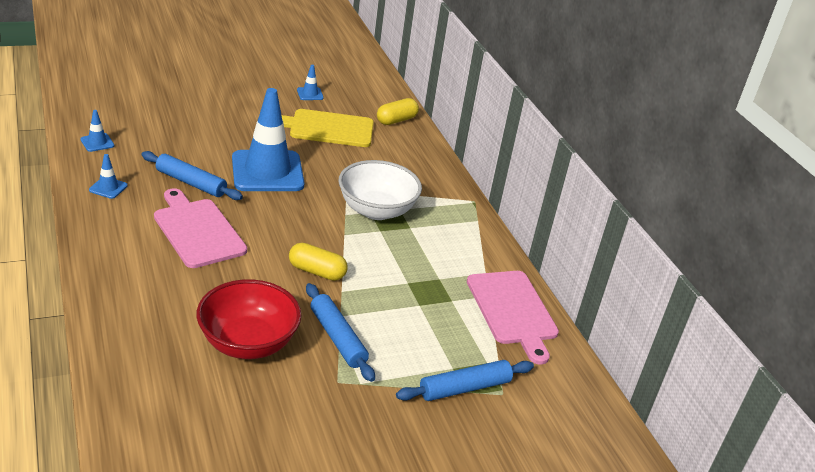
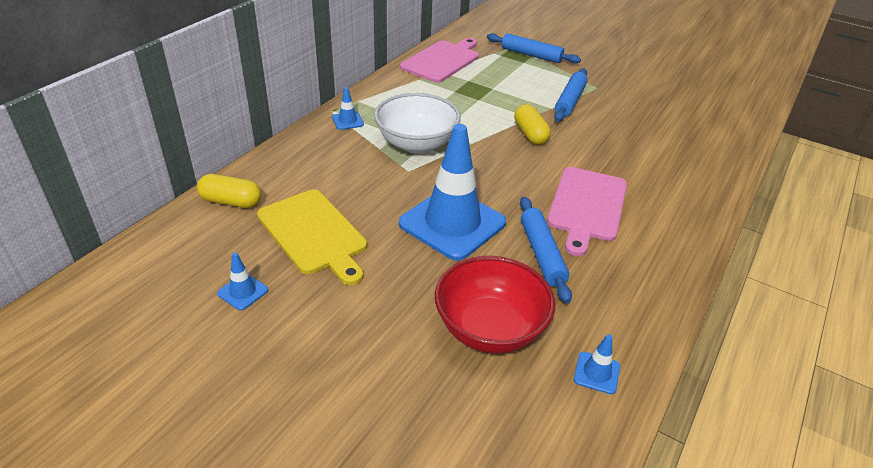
camera: 125 degrees left, 5 degrees up
blue traffic cone [89,154,128,199] -> blue traffic cone moved to [332,87,364,130]
red bowl [196,279,301,359] -> red bowl moved to [435,256,555,353]

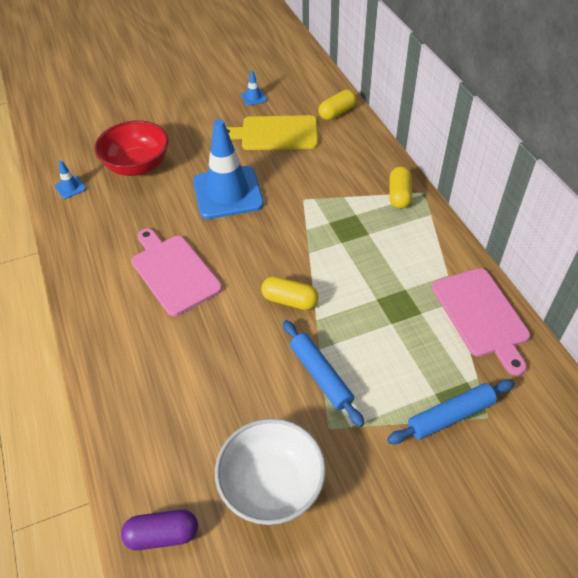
camera: 130 degrees right, 10 degrees up
blue traffic cone [332,87,364,130] -> yellow capsule [389,166,412,209]
white bowl [374,93,461,153] -> white bowl moved to [215,418,326,525]
blue rolling pin [520,197,572,303] -> none
none -> purple capsule [121,510,198,550]

